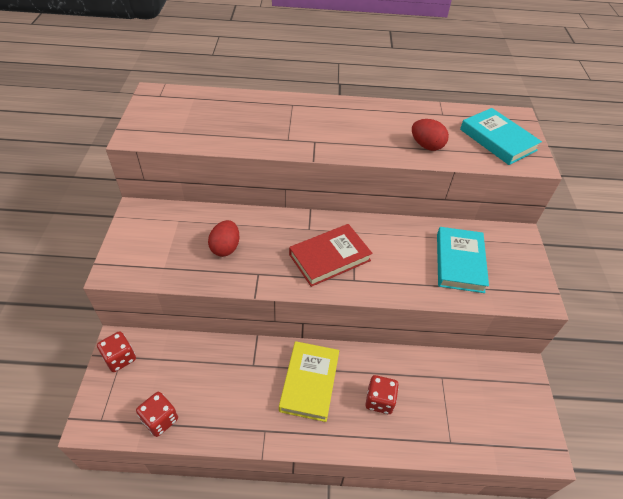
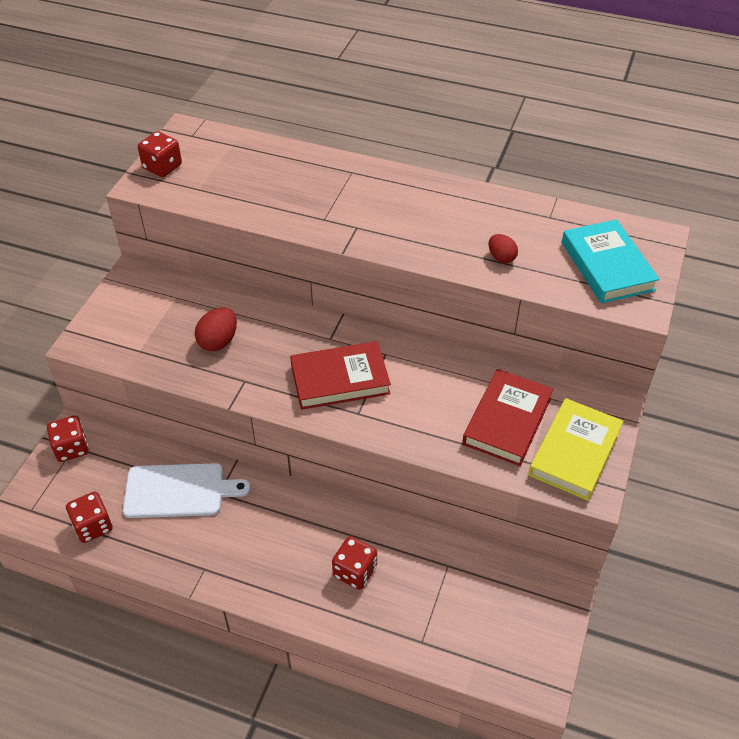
camera: 20 degrees right, 0 degrees up
yellow book [279,341,339,422] -> yellow book moved to [529,398,623,501]
red egg [412,119,449,151] -> red egg [489,234,518,263], size x0.66
turquoise book [437,227,489,293] -> red book [462,369,553,466]
none -> white cutting board [123,463,251,518]
none -> red dice [138,131,182,177]

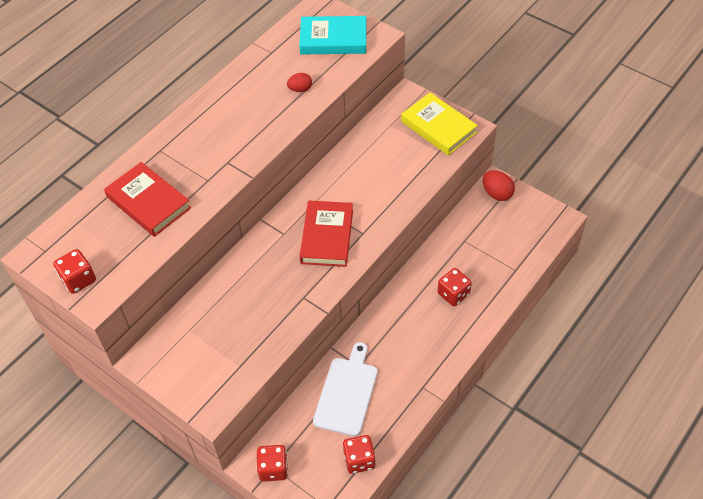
camera: 70 degrees left, 5 degrees up
red egg [195,308,237,351] -> red egg moved to [483,170,515,201]
red book [462,369,553,466] -> red book moved to [104,162,191,237]

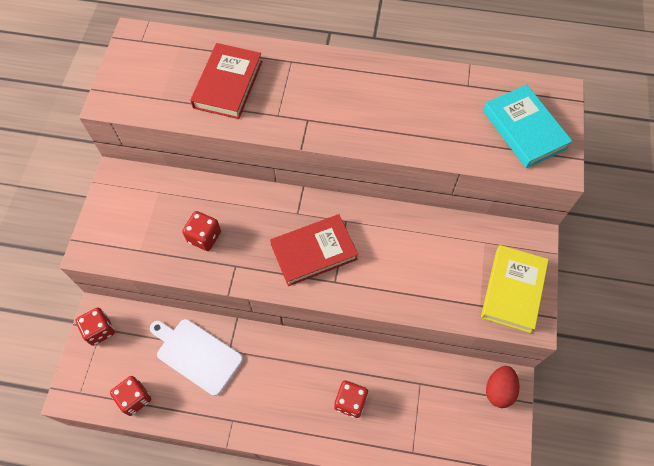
camera: 60 degrees right, 10 degrees up
red dice [53,249,96,294] -> red dice moved to [182,211,221,251]
red egg [287,73,312,92] -> none
white cutting board [313,342,378,436] -> white cutting board turned 135 degrees counterclockwise [150,319,243,396]

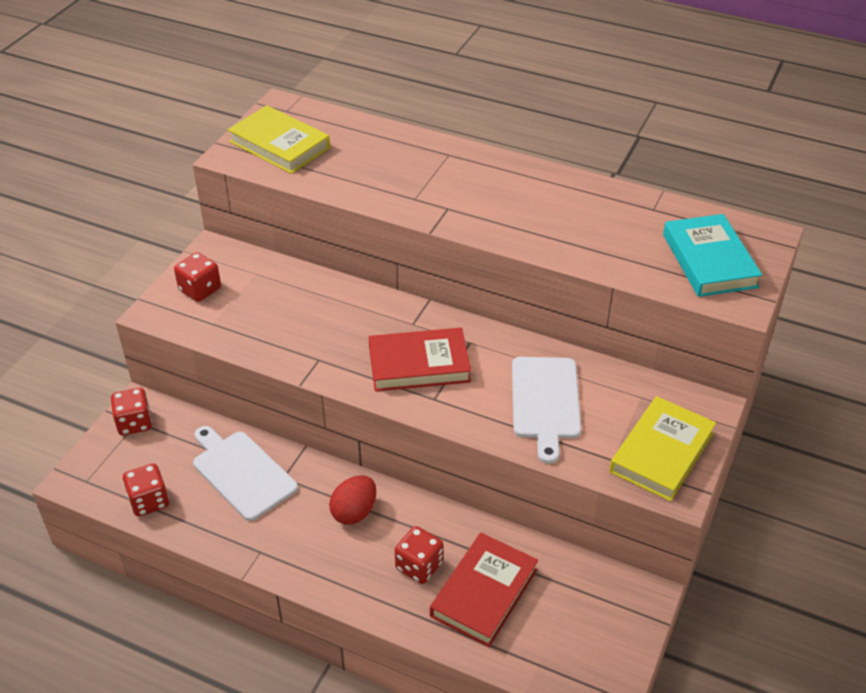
camera: 15 degrees right, 20 degrees down
red dice [182,211,221,251] -> red dice moved to [174,252,221,302]
red book [190,43,263,119] -> red book moved to [430,533,538,647]
red egg [486,366,519,408] -> red egg moved to [329,475,376,525]
none -> yellow book [228,105,330,174]
none -> white cutting board [512,357,581,464]

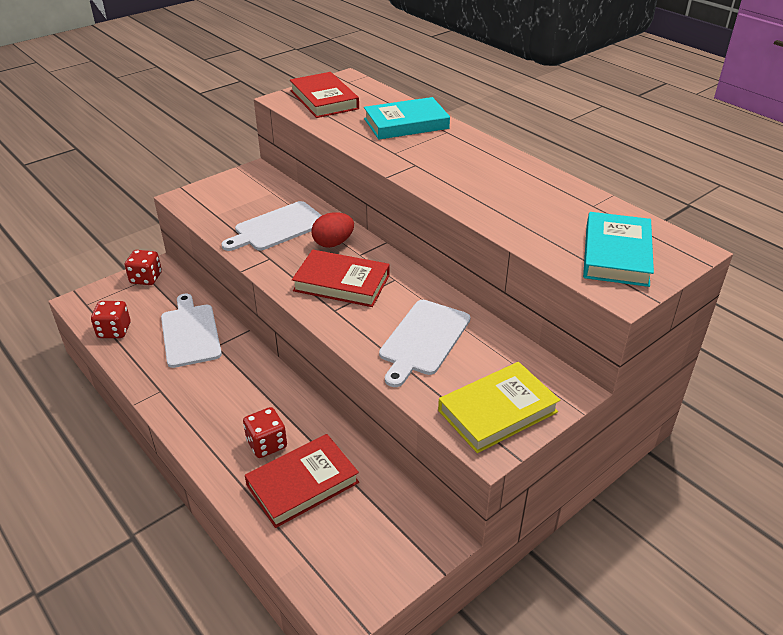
camera: 25 degrees right, 5 degrees down
red dice [174,252,221,302] -> none
yellow book [228,105,330,174] -> red book [290,72,359,118]
red egg [329,475,376,525] -> red egg moved to [312,212,354,248]
none -> white cutting board [221,201,322,251]
none -> turquoise book [364,97,450,140]

